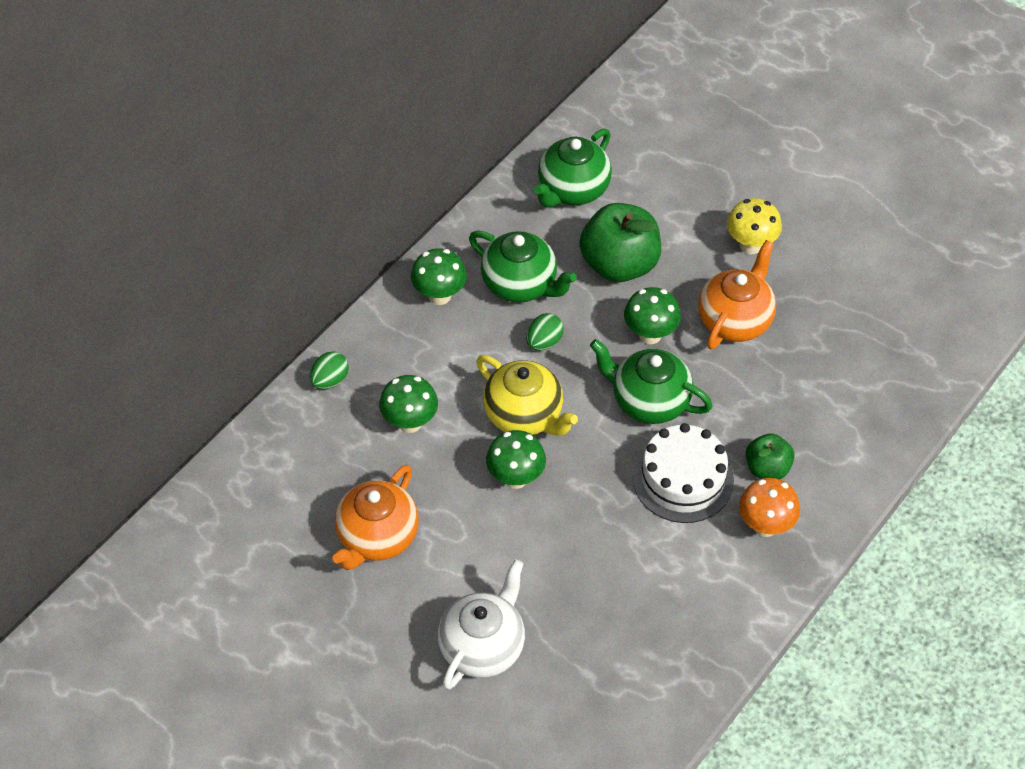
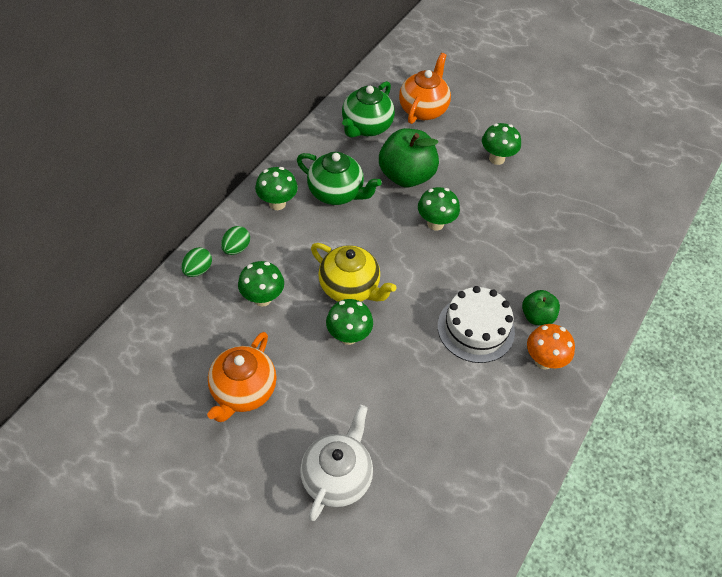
camera: 10 degrees left, 0 degrees up
green egg [526,313,564,351] -> green egg moved to [221,226,250,255]
green teapot [590,339,712,424] -> none
orange teapot [698,240,776,350] -> orange teapot moved to [399,53,451,124]
yellow mushroom [727,198,782,254] -> green mushroom [482,123,521,165]

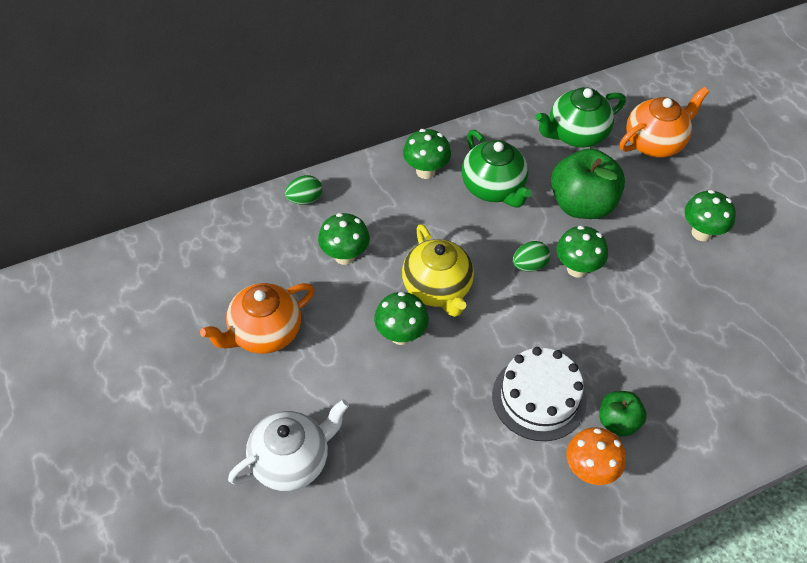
camera: 35 degrees right, 0 degrees up
green egg [221,226,250,255] -> green egg moved to [513,241,550,272]

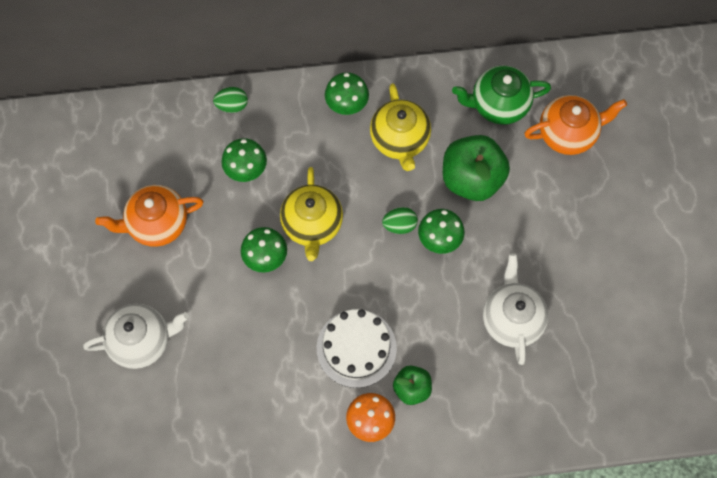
camera: 20 degrees right, 15 degrees up
green teapot [462,130,532,208] -> yellow teapot [370,83,431,171]
green mushroom [685,190,736,241] -> none
none -> white teapot [483,253,548,365]

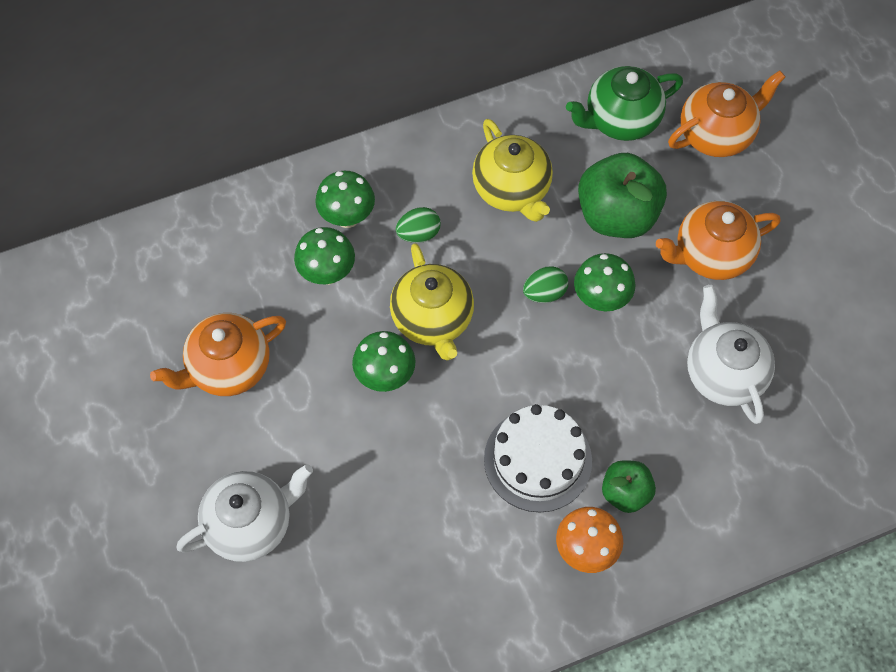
camera: 15 degrees left, 5 degrees down
green egg [213,87,248,113] -> green egg moved to [396,207,441,243]
green mushroom [325,72,369,115] -> green mushroom moved to [315,171,375,228]
none -> orange teapot [656,201,780,280]

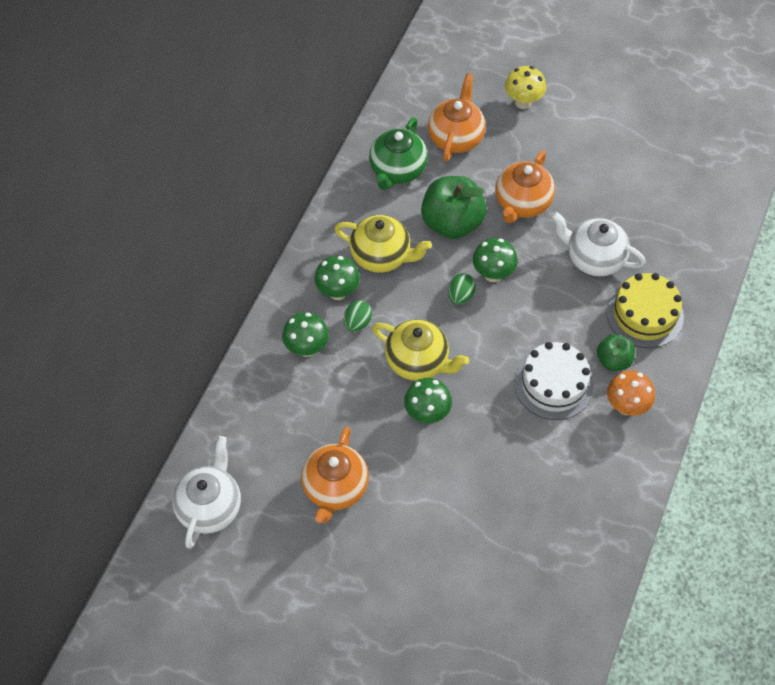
camera: 45 degrees left, 5 degrees down
white teapot [176,464,313,562] -> white teapot moved to [172,436,241,549]
green mushroom [294,227,355,285] -> green mushroom moved to [314,256,360,300]
none -> yellow mushroom [505,66,546,109]
none -> yellow cake [606,273,684,348]

